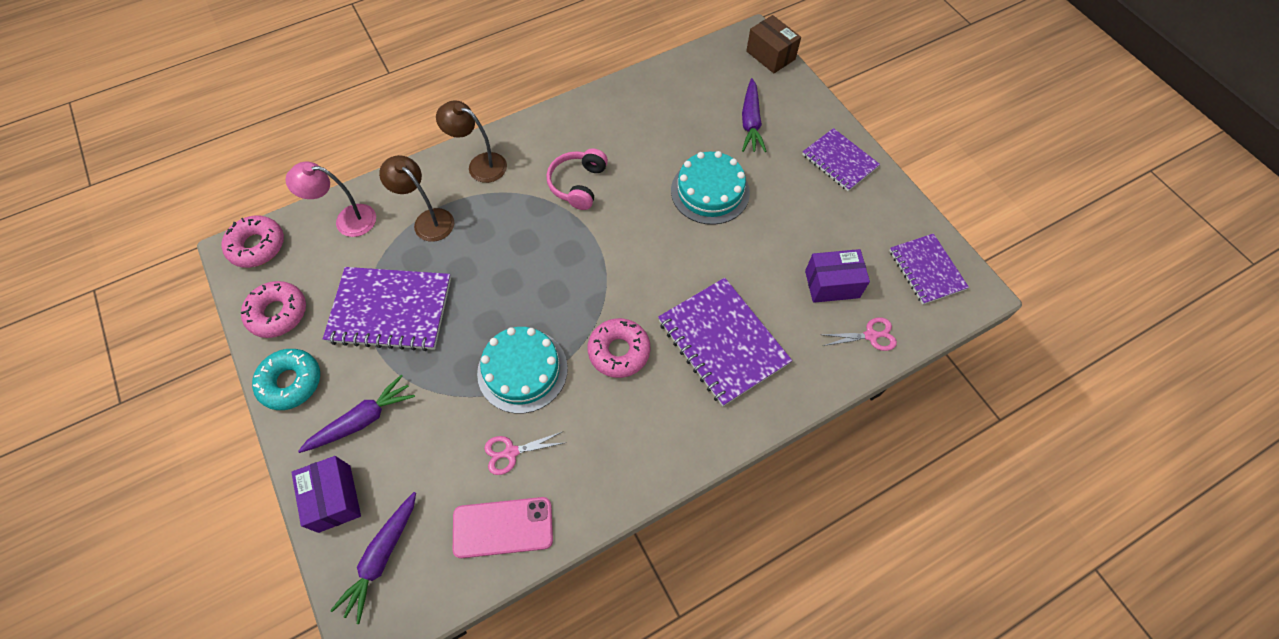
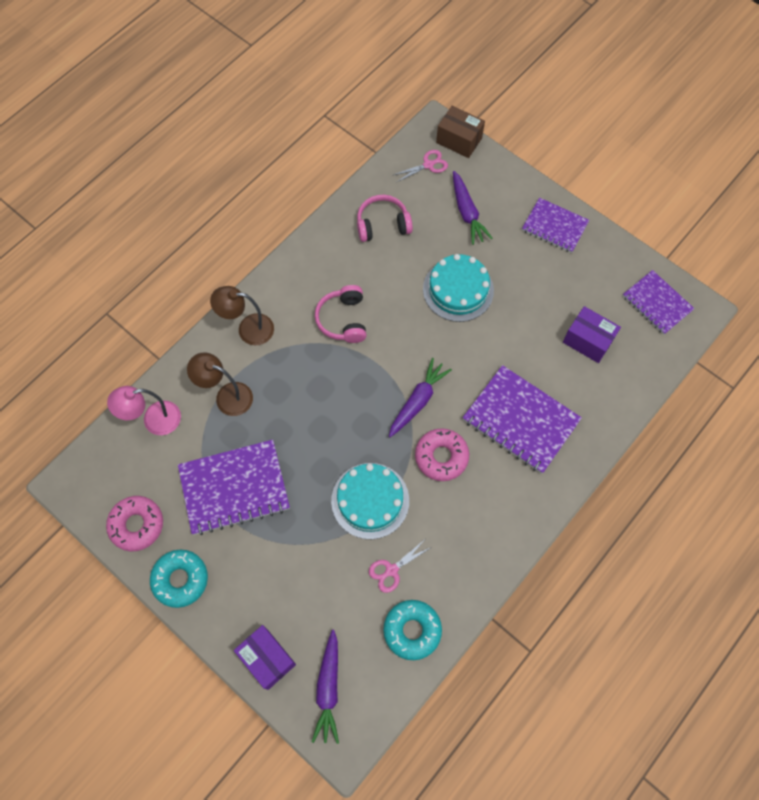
camera: 20 degrees left, 5 degrees up
pink donut [221,216,284,268] -> none
purple carrot [298,375,415,453] -> purple carrot moved to [389,358,452,437]
pink phone [453,497,553,558] -> turquoise donut [383,600,442,660]
purple box [805,249,870,303] -> purple box turned 60 degrees clockwise [563,306,621,363]
pink scissors [823,317,897,351] -> pink scissors moved to [394,150,448,182]
none -> pink headphones [357,195,413,242]

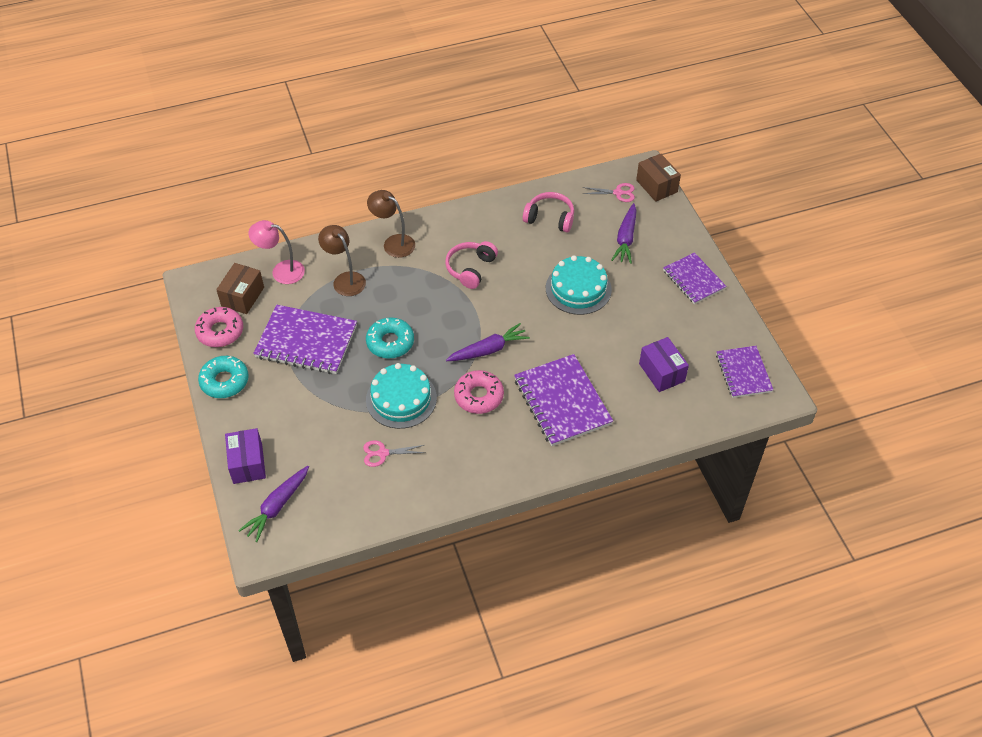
camera: 30 degrees right, 15 degrees down
turquoise donut [383,600,442,660] -> turquoise donut moved to [366,317,414,359]
none -> brown box [216,263,264,314]

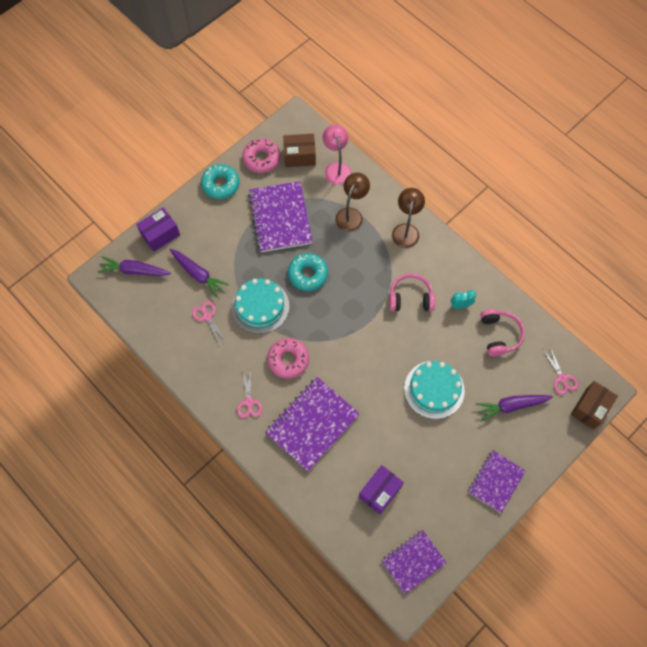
camera: 65 degrees right, 15 degrees up
purple carrot [446,323,530,361] -> purple carrot moved to [170,249,229,297]
none -> pink scissors [237,372,262,418]
none -> turquoise clock [451,290,476,309]

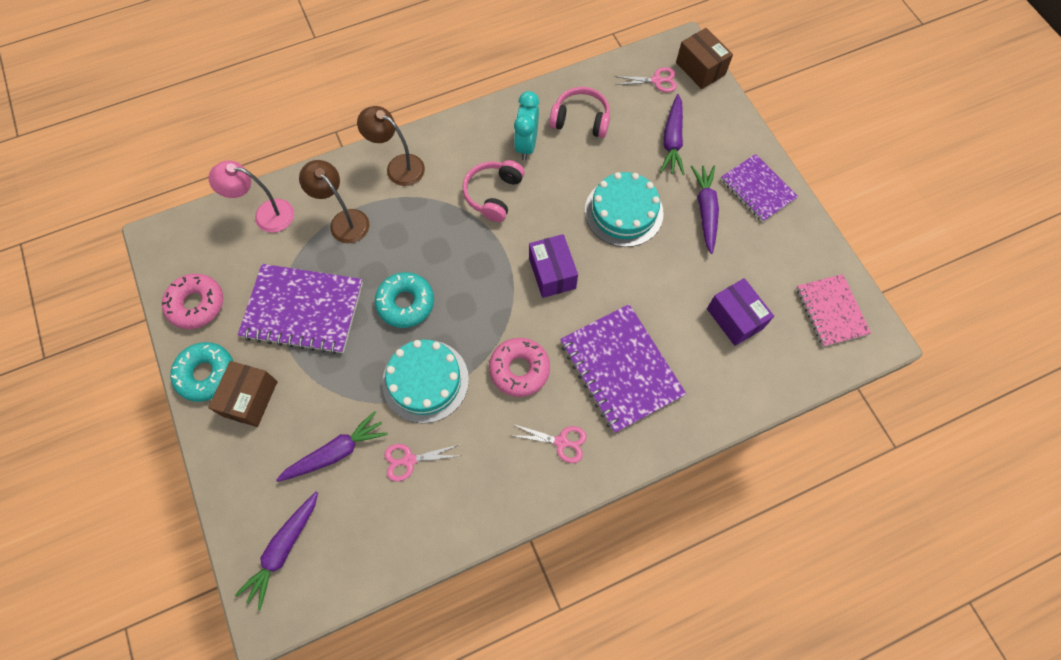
camera: 70 degrees left, 0 degrees up
purple box [136,208,180,252] -> purple box moved to [529,234,578,298]
brown box [283,134,316,167] -> brown box moved to [208,361,278,427]
purple notebook [382,530,447,594] -> pink notebook [796,274,871,347]
turquoise clock [451,290,476,309] -> turquoise clock [514,91,539,160], size x1.57
none -> purple carrot [691,165,719,254]

